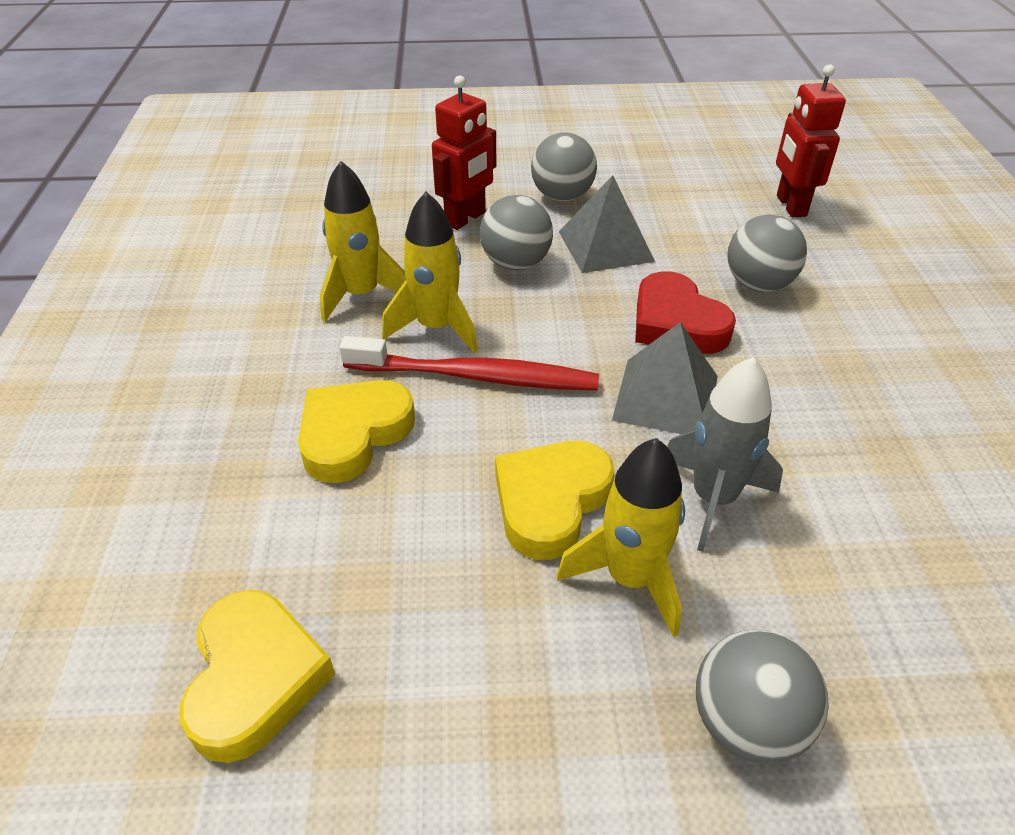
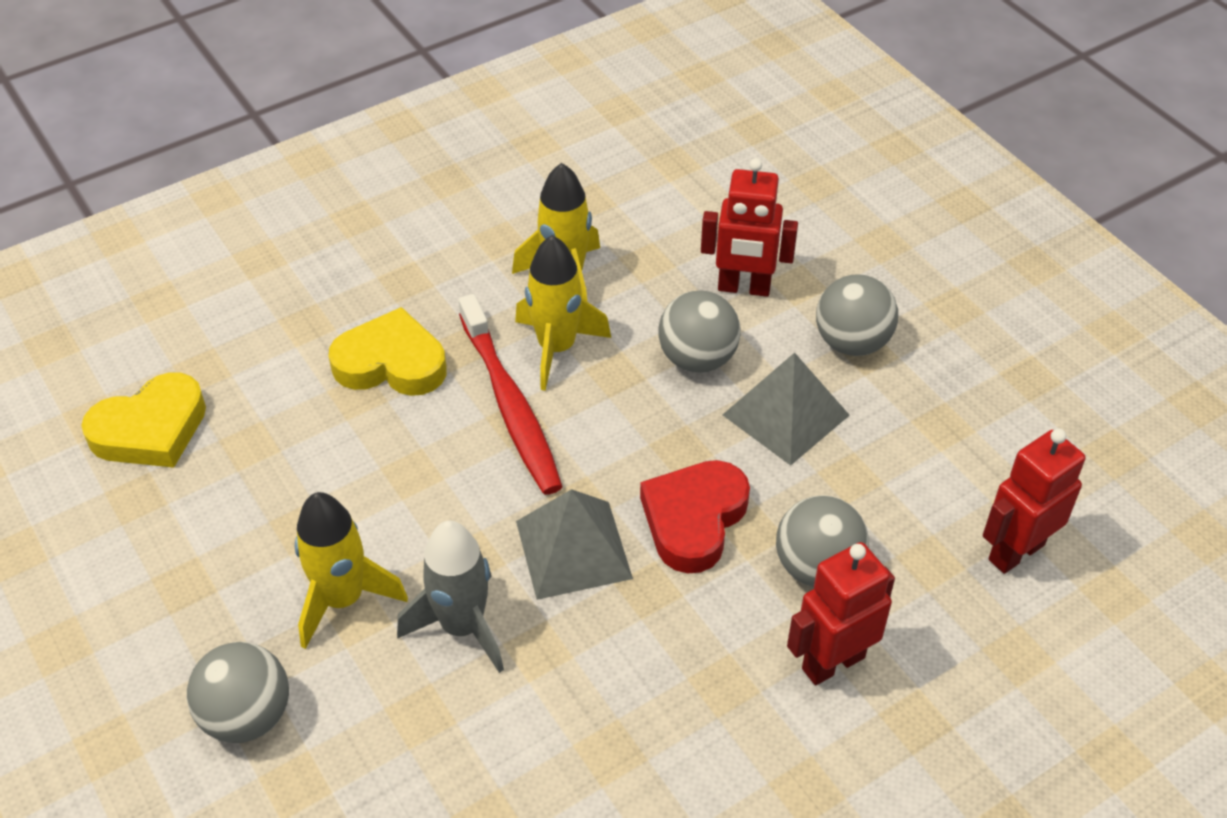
camera: 60 degrees right, 5 degrees up
yellow heart [495,441,615,560] -> none
none -> red robot [787,542,895,685]

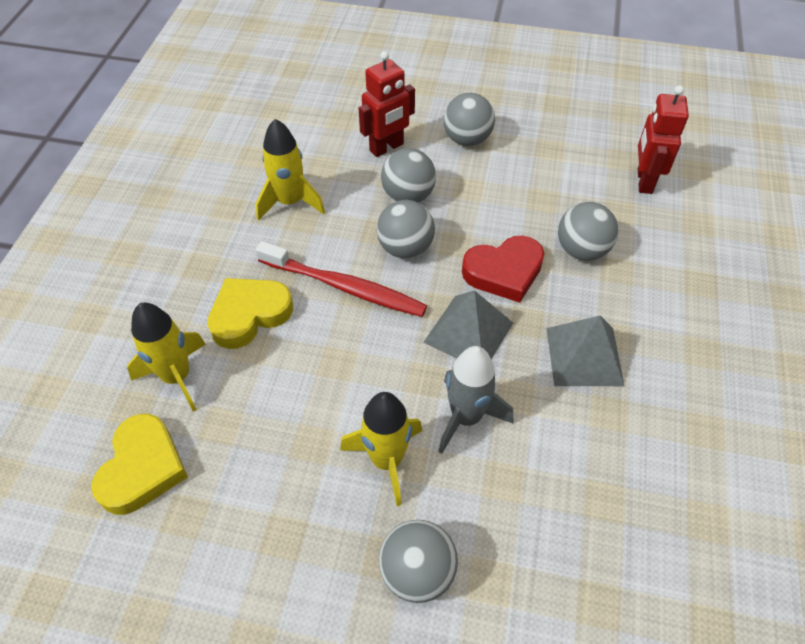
camera: 45 degrees left, 5 degrees up
yellow rocket [515,235,611,391] -> yellow rocket moved to [127,303,206,412]
red heart [640,460,750,573] -> red heart turned 90 degrees counterclockwise [462,236,545,303]
grey pyramid [723,352,850,466] -> grey pyramid moved to [546,316,624,386]
red robot [787,542,895,685] -> none
none -> grey ball [377,200,435,259]

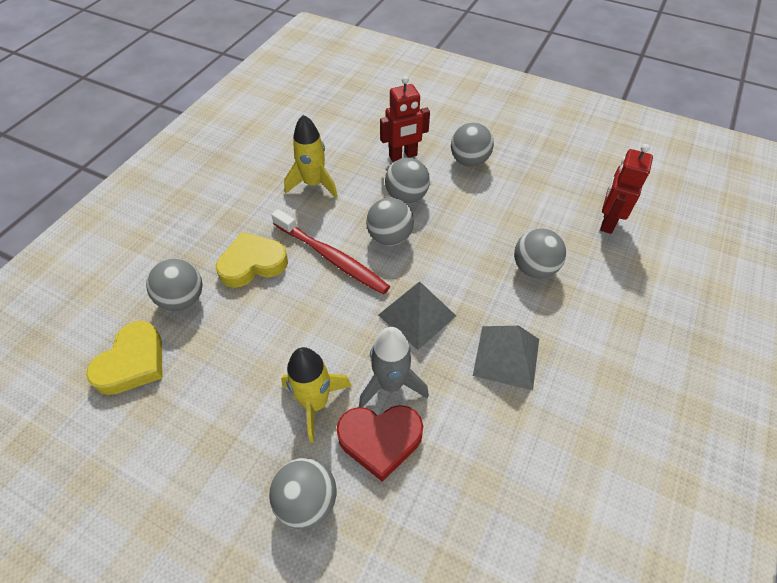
camera: 15 degrees right, 0 degrees up
yellow rocket [127,303,206,412] -> grey ball [146,259,202,311]
red heart [462,236,545,303] -> red heart moved to [337,405,423,482]

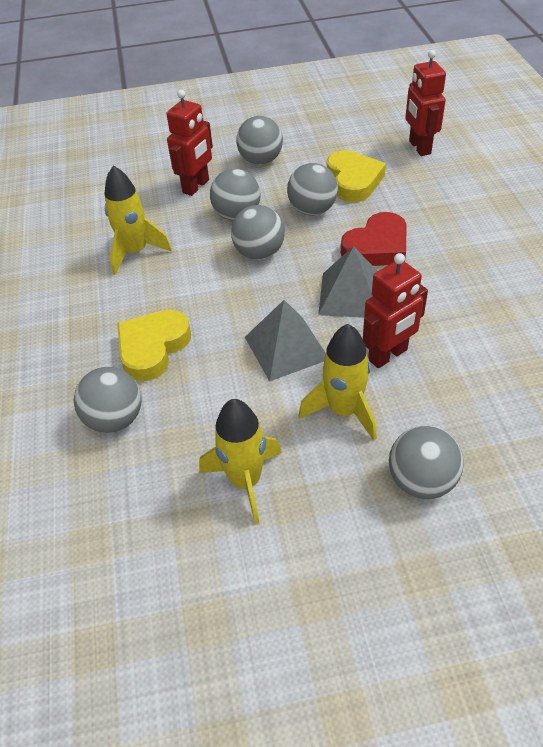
camera: 35 degrees left, 5 degrees down
yellow heart [86,321,163,395] -> yellow heart moved to [327,150,386,202]
red toothbrush [271,209,390,295] -> none
red heart [337,405,423,482] -> red heart moved to [341,212,407,266]
grey rocket [359,327,429,407] -> red robot [363,253,428,368]
grey pyramid [473,326,539,390] -> grey pyramid moved to [245,300,326,381]
grey ball [514,228,566,279] -> grey ball moved to [287,163,338,215]
none -> yellow rocket [199,399,282,524]

